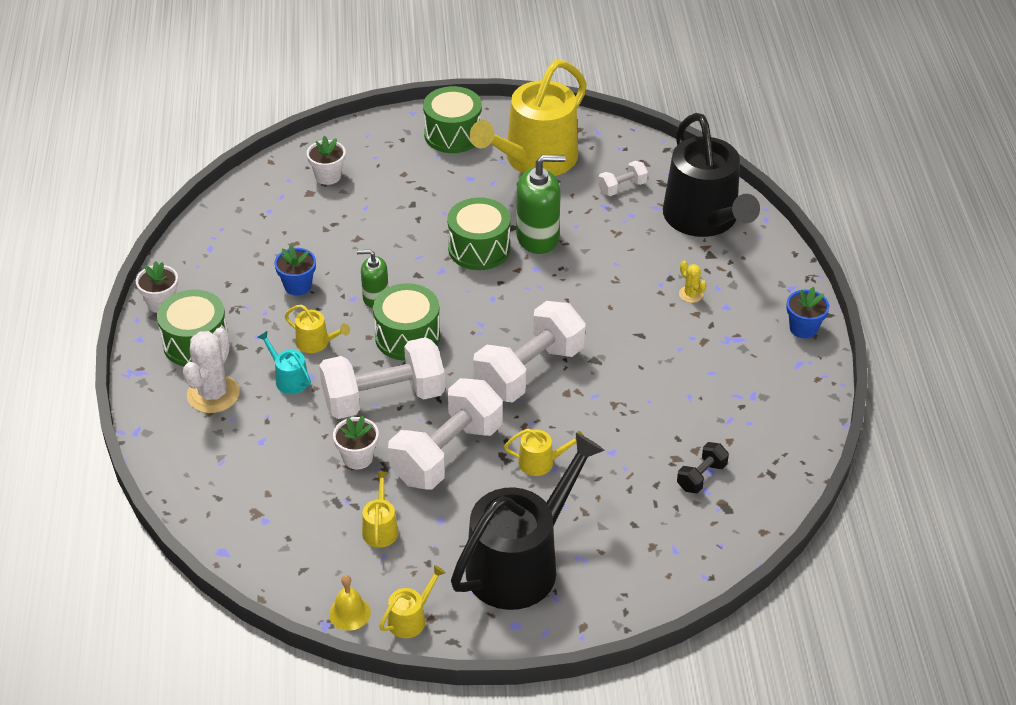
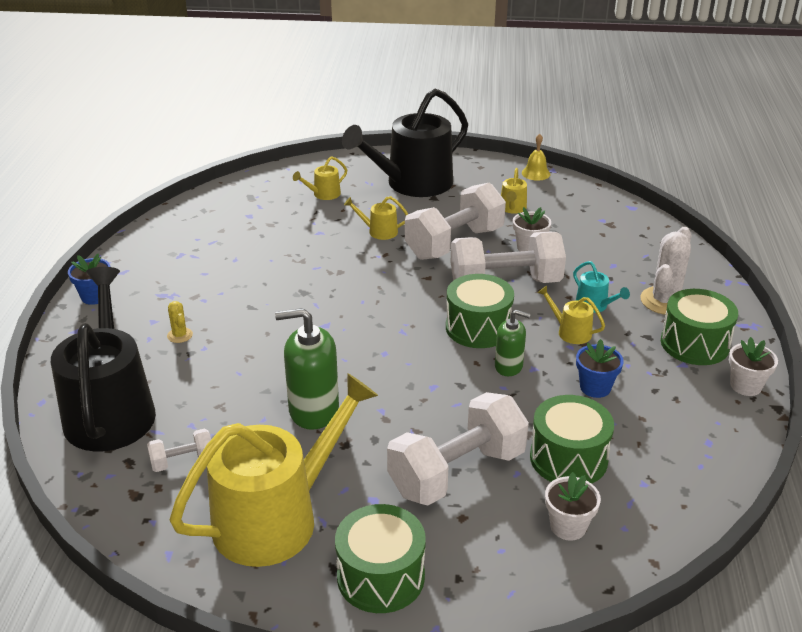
camera: 170 degrees left, 10 degrees down
yellow watering can [379,565,446,638] -> yellow watering can moved to [293,156,347,200]
green drum [447,197,511,270] -> green drum moved to [530,395,614,484]
white dumbbell [473,301,586,402] -> white dumbbell moved to [387,392,529,505]
black dumbbell [677,442,729,493] -> none

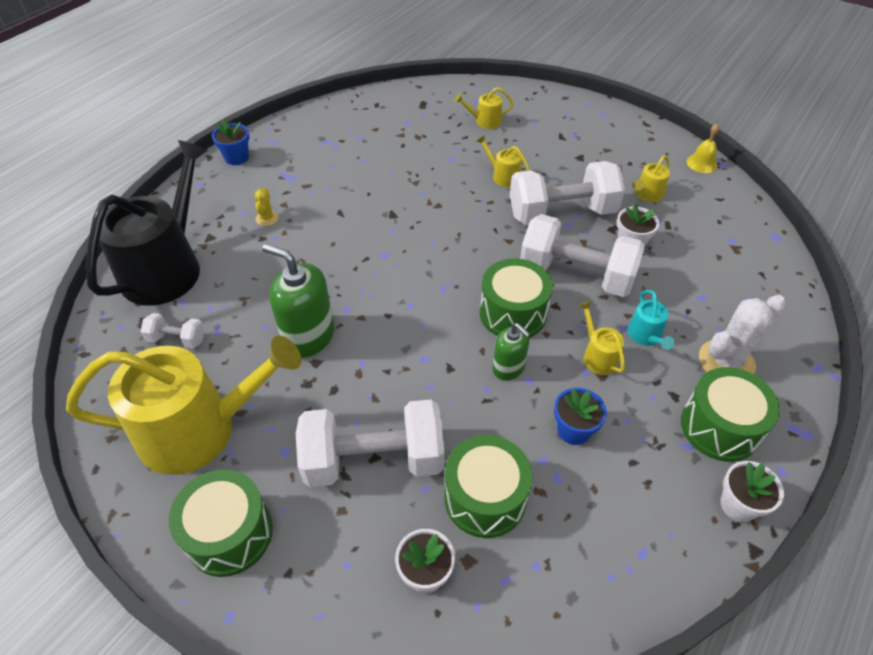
camera: 30 degrees right, 15 degrees up
black watering can [342,88,468,197] -> none

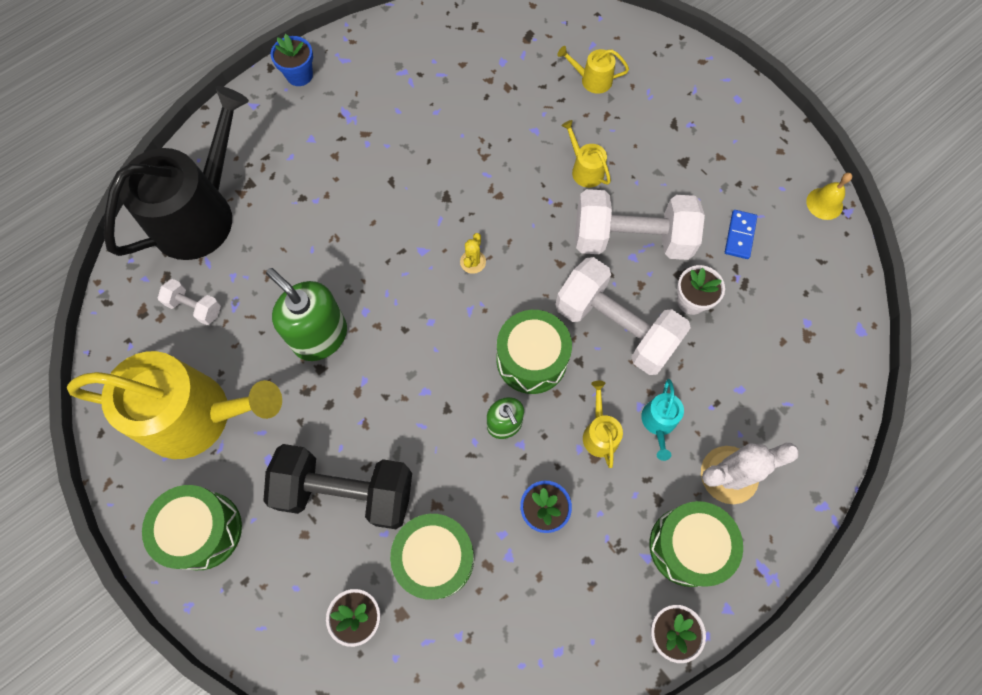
camera: 15 degrees right, 20 degrees up
yellow cactus [254,188,279,226] -> yellow cactus moved to [460,233,486,274]
white dumbbell [296,400,445,487] -> black dumbbell [263,444,412,529]
yellow watering can [633,155,670,202] -> blue domino [725,210,757,259]

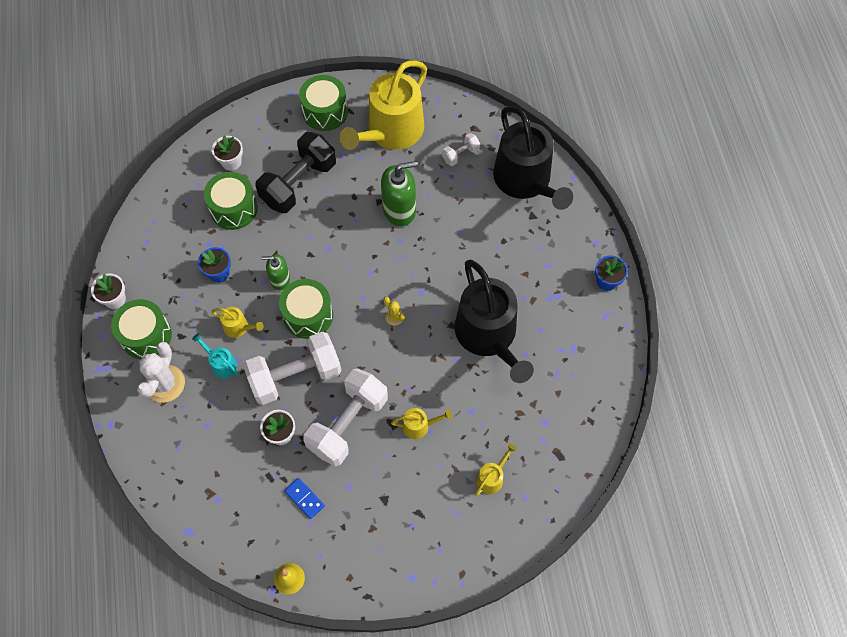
camera: 120 degrees right, 5 degrees down
none -> black watering can [455,259,534,383]

